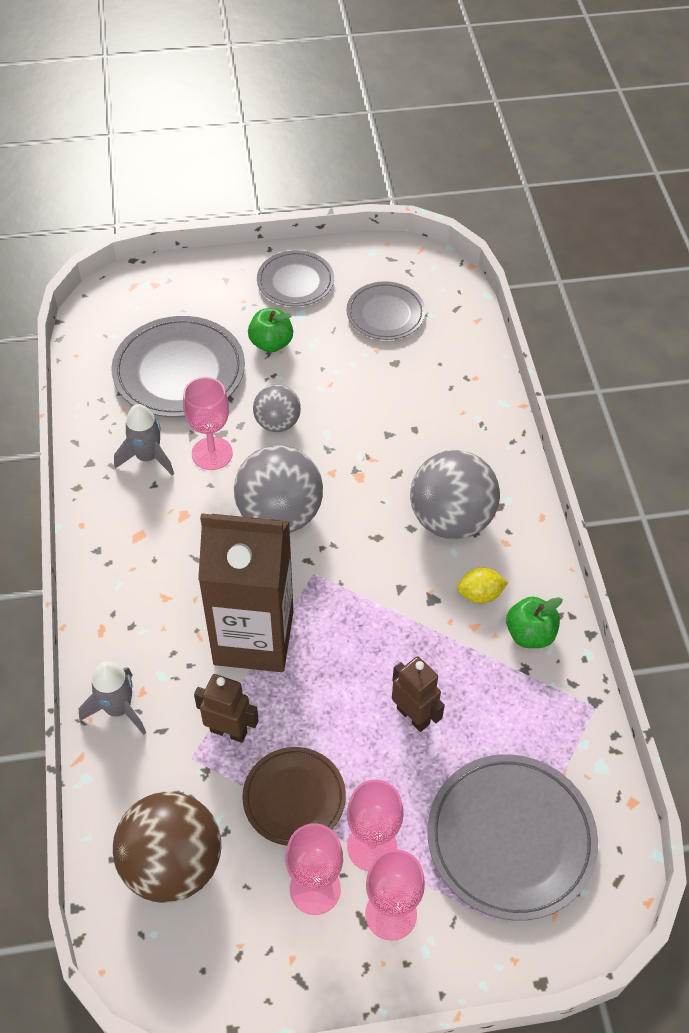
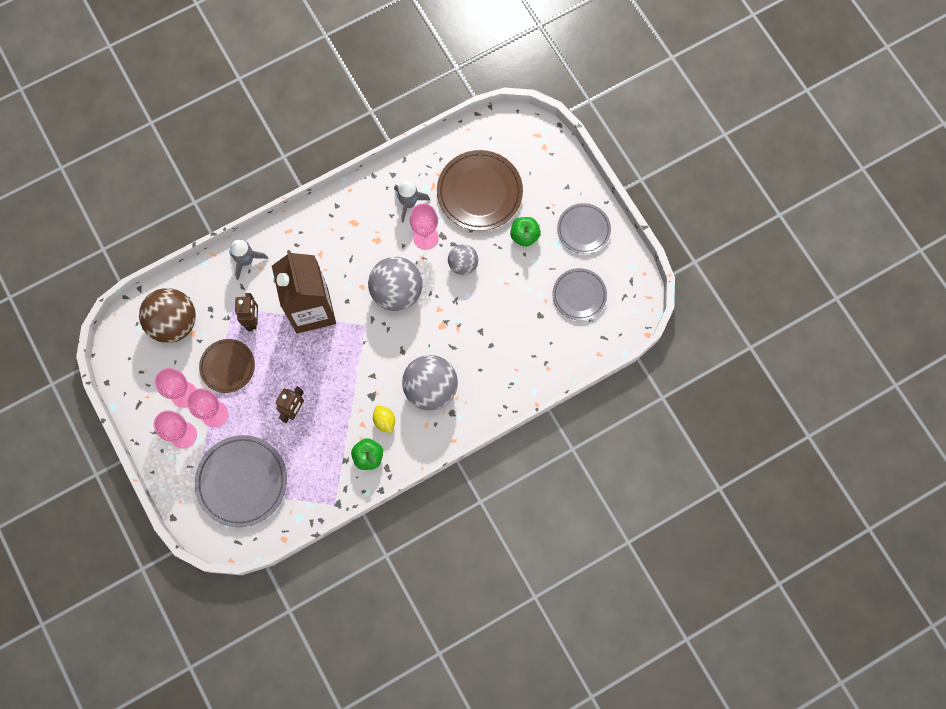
camera: 70 degrees right, 20 degrees up
grey plate [111,316,245,417] -> brown plate [437,150,523,231]

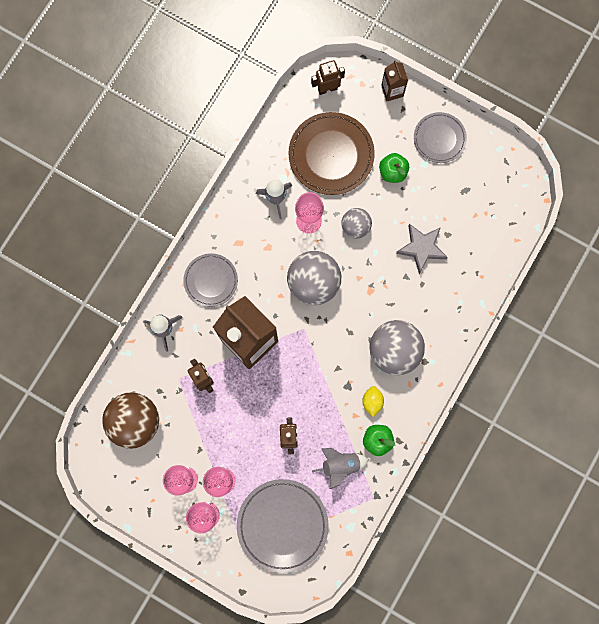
camera: 30 degrees left, 5 degrees up
brown plate [199,339,255,393] -> none
yellow lemon [373,406,395,433] -> yellow lemon turned 60 degrees clockwise [362,386,384,417]
grey plate [553,268,607,321] -> grey plate moved to [184,253,238,307]
none -> brown robot [311,60,345,95]
none -> grey rocket [312,448,369,489]
none -> brown carton [381,60,408,101]
none -> grey star [396,224,448,274]

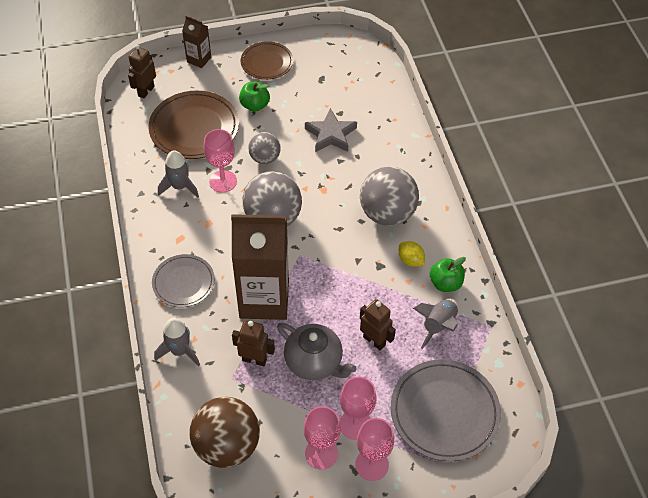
camera: 45 degrees left, 25 degrees down
grey plate [414,112,467,163] -> brown plate [241,41,293,80]
none -> grey teapot [277,323,357,380]

